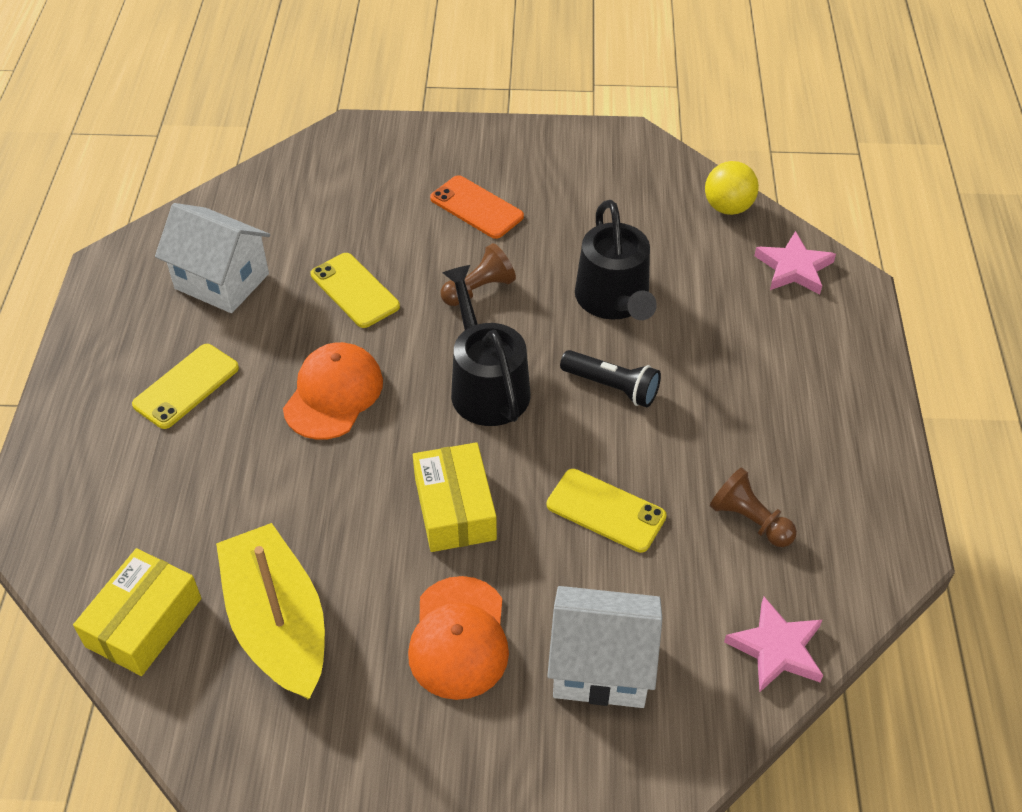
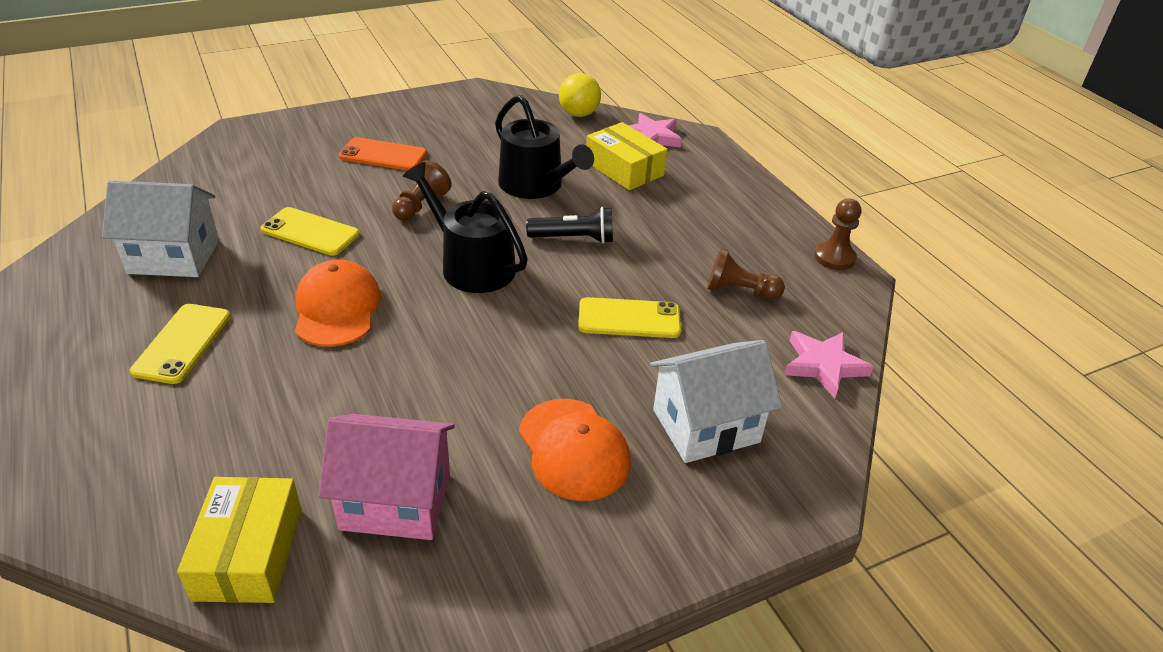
camera: 30 degrees left, 10 degrees down
yellow boat [216,523,325,699] -> pink house [318,414,455,540]
yellow box [413,442,497,552] -> yellow box moved to [586,122,667,190]
none -> brown pawn [814,199,861,270]

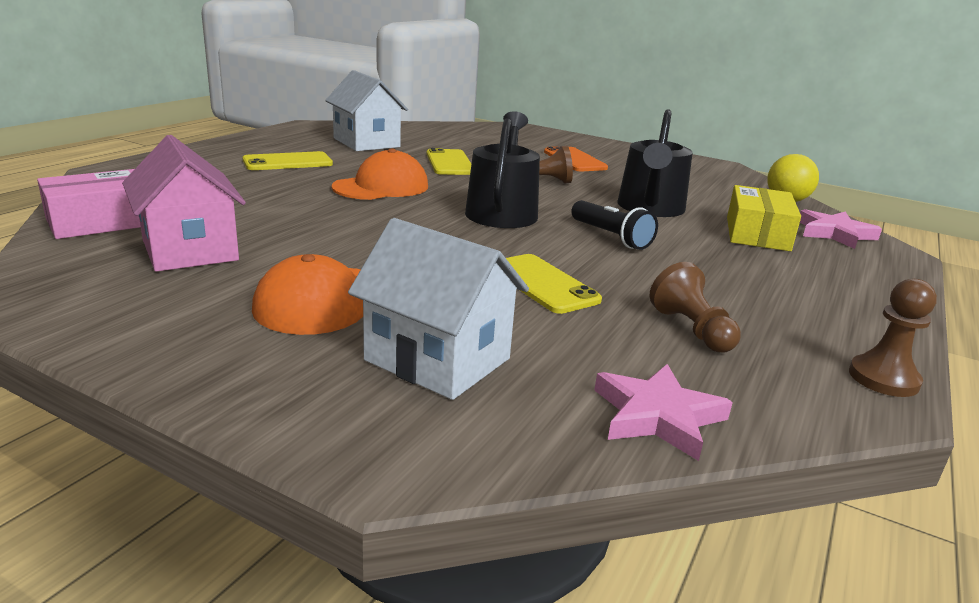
camera: 55 degrees right, 15 degrees down
yellow box [177,477,301,603] -> pink box [37,169,141,239]

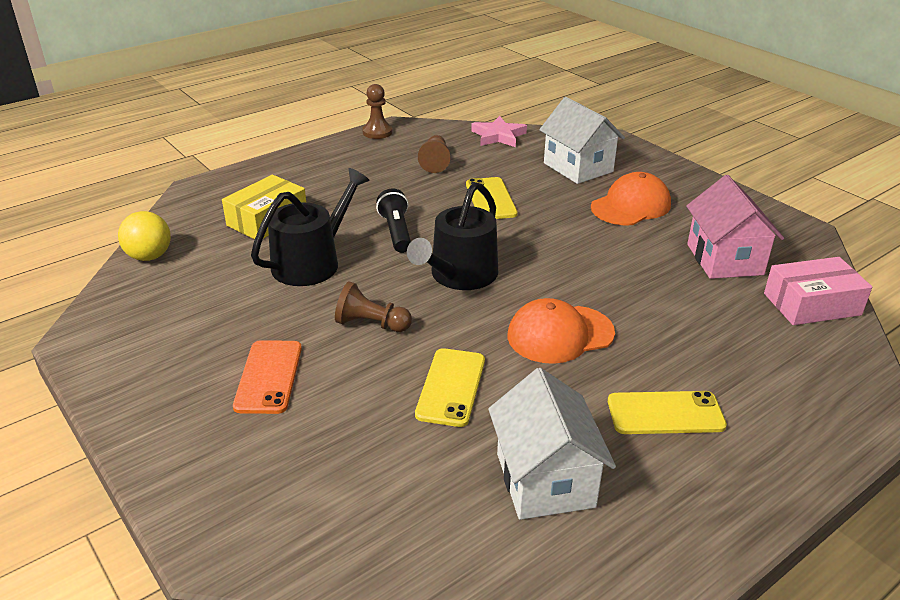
camera: 155 degrees left, 10 degrees up
pink star [800,209,882,249] -> none

